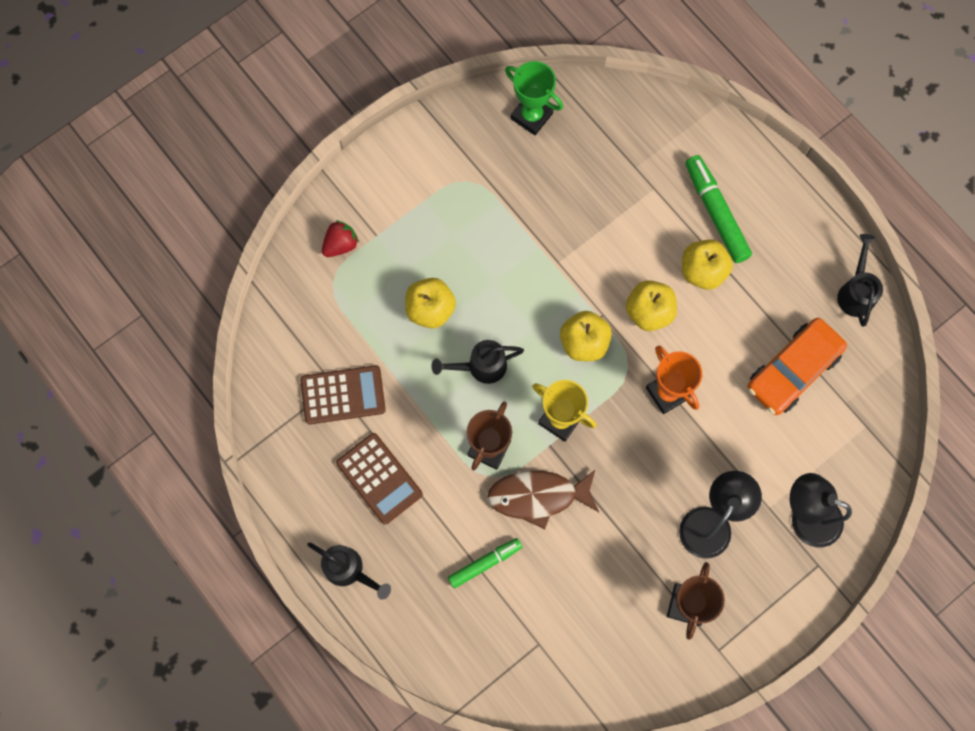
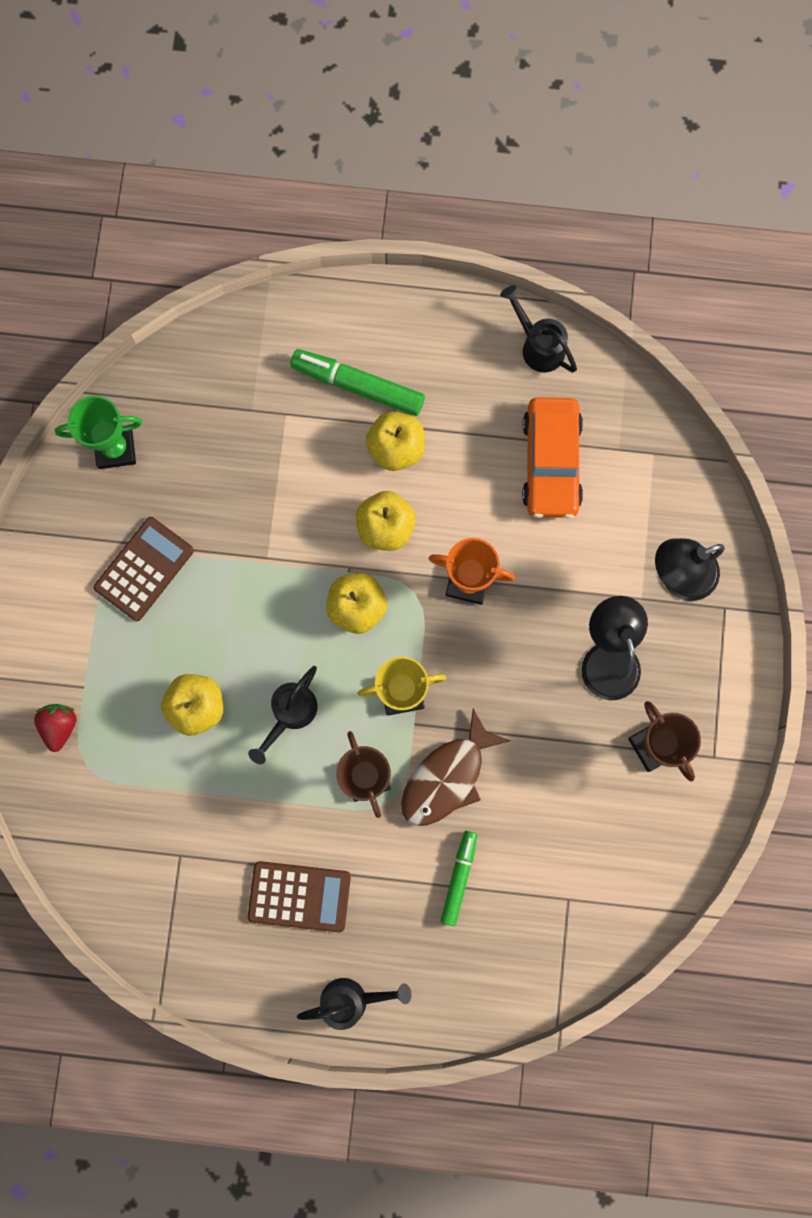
camera: 45 degrees left, 5 degrees up
brown calculator [300,365,386,424] -> brown calculator moved to [94,517,194,621]

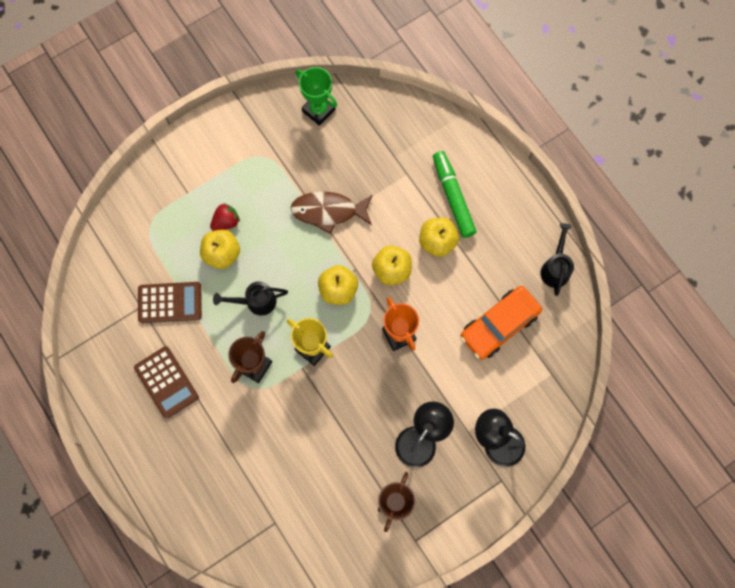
camera: 50 degrees right, 5 degrees down
red strawberry [34,704,77,752] -> red strawberry moved to [210,203,240,231]
brown calculator [94,517,194,621] -> brown calculator moved to [138,282,202,323]
black watering can [297,978,411,1030] -> none
brown fish [401,708,510,826] -> brown fish moved to [290,192,373,234]
green marker [440,831,477,926] -> none

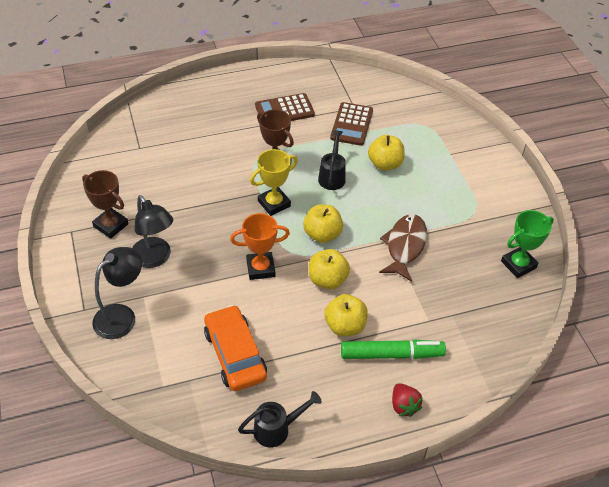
camera: 105 degrees right, 25 degrees down
red strawberry [210,203,240,231] -> red strawberry moved to [392,383,423,417]
black watering can [540,223,574,296] -> black watering can turned 45 degrees counterclockwise [238,391,322,447]

